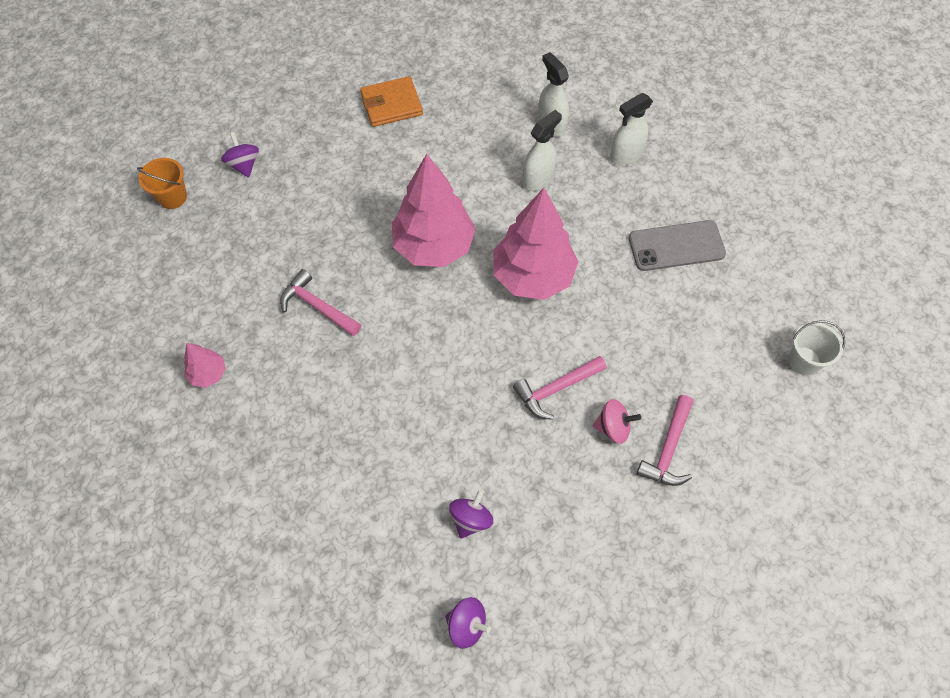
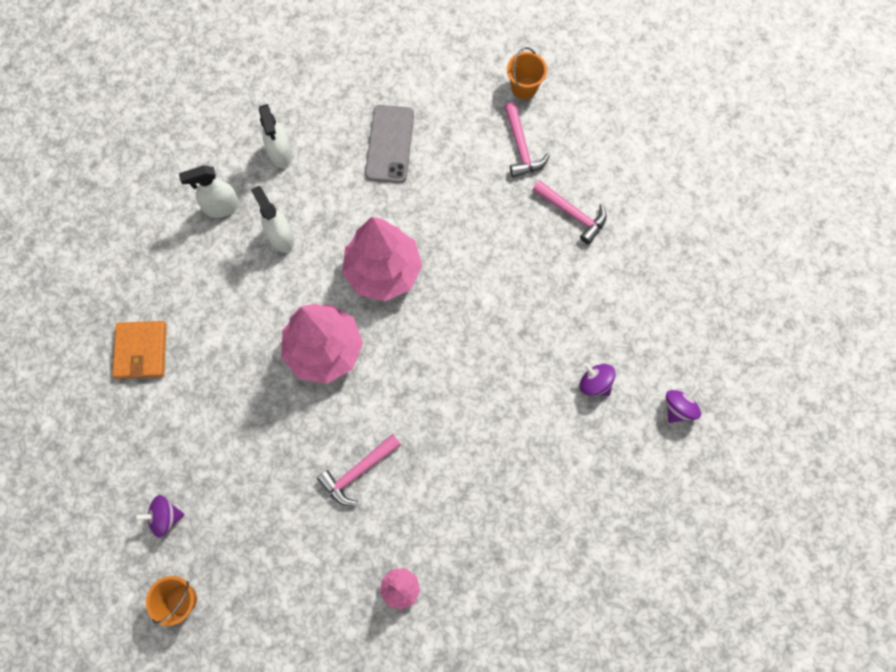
camera: 75 degrees left, 10 degrees up
pink hammer [513,356,607,420] -> pink hammer moved to [504,102,550,178]
pink spinning top [593,399,641,444] -> none
white bucket [788,320,845,375] -> orange bucket [507,47,547,99]

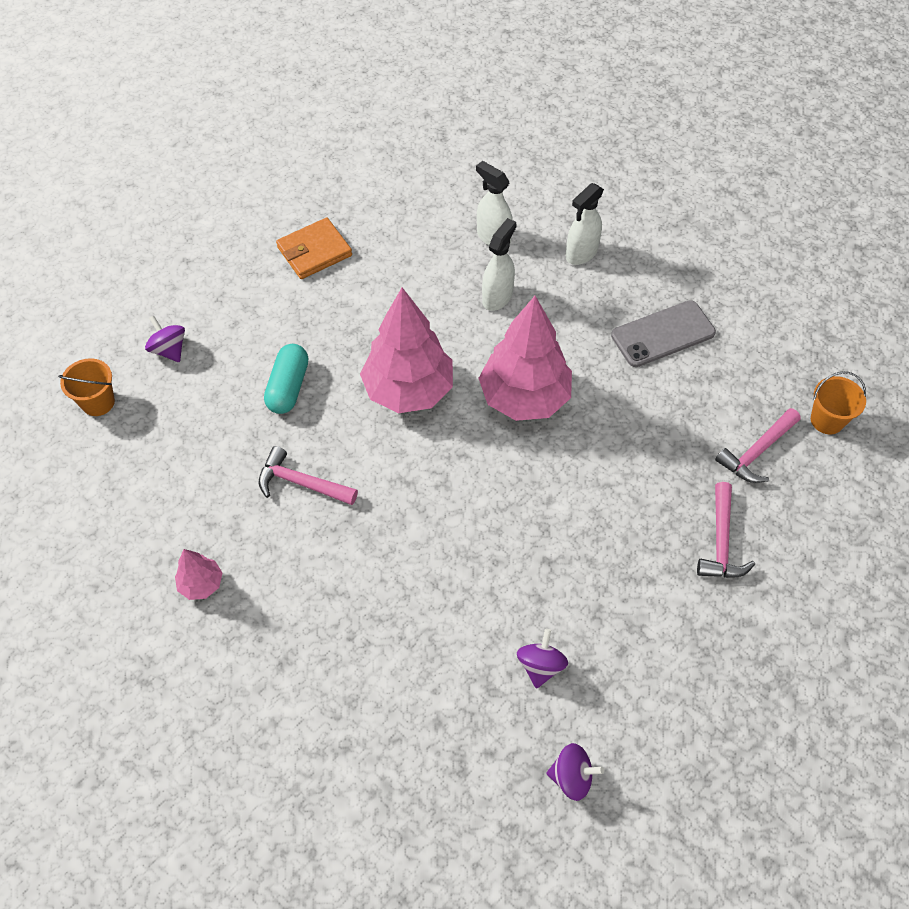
camera: 60 degrees right, 15 degrees down
none -> turquoise capsule [264,344,308,414]

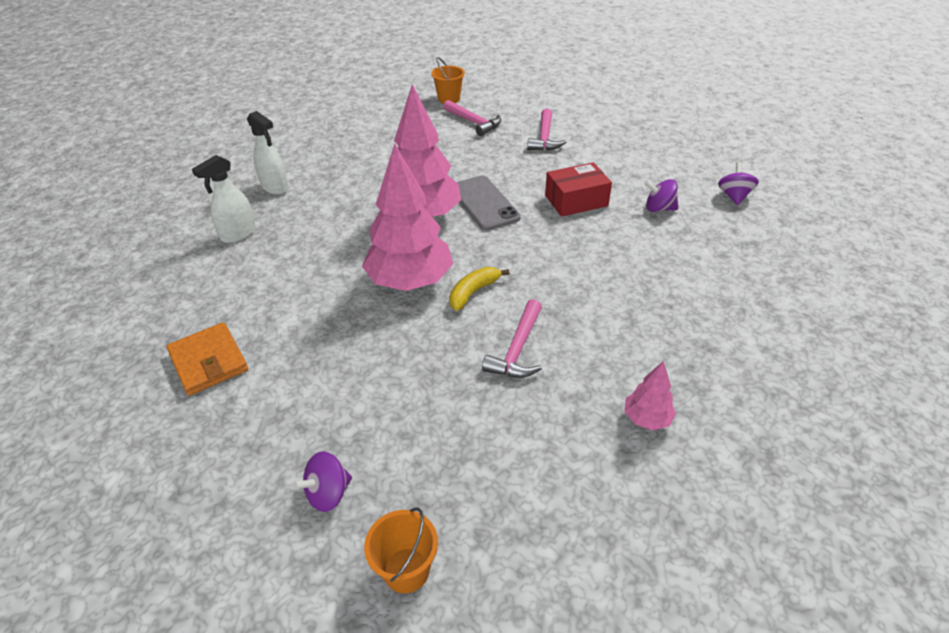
camera: 90 degrees left, 15 degrees down
turquoise capsule [264,344,308,414] -> none
white spray bottle [482,218,517,311] -> none
grey phone [611,300,716,367] -> grey phone moved to [456,176,521,231]
pink hammer [697,482,755,578] -> pink hammer turned 90 degrees clockwise [527,109,566,150]
none -> yellow banana [449,267,510,311]
none -> red box [545,162,612,217]

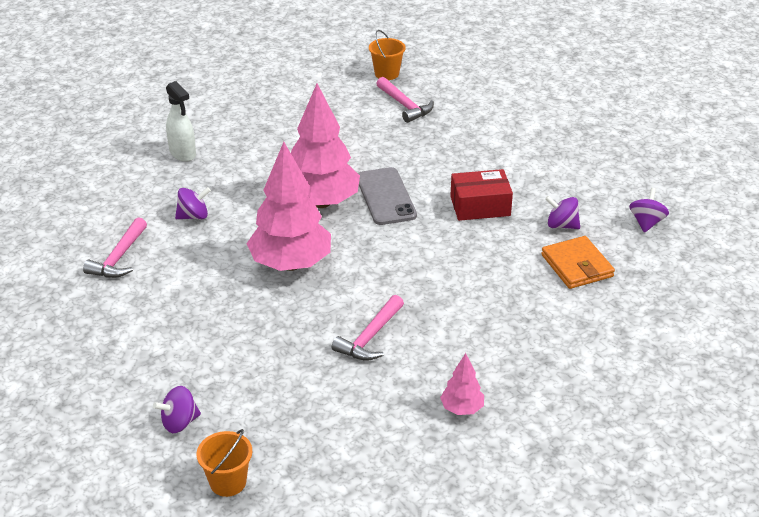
camera: 10 degrees right, 5 degrees down
orange wallet [166,322,248,396] -> orange wallet moved to [541,236,615,289]
white spray bottle [192,155,256,243] -> none
yellow banana [449,267,510,311] -> none
pink hammer [527,109,566,150] -> pink hammer moved to [83,217,147,278]
none -> purple spinning top [175,187,211,219]

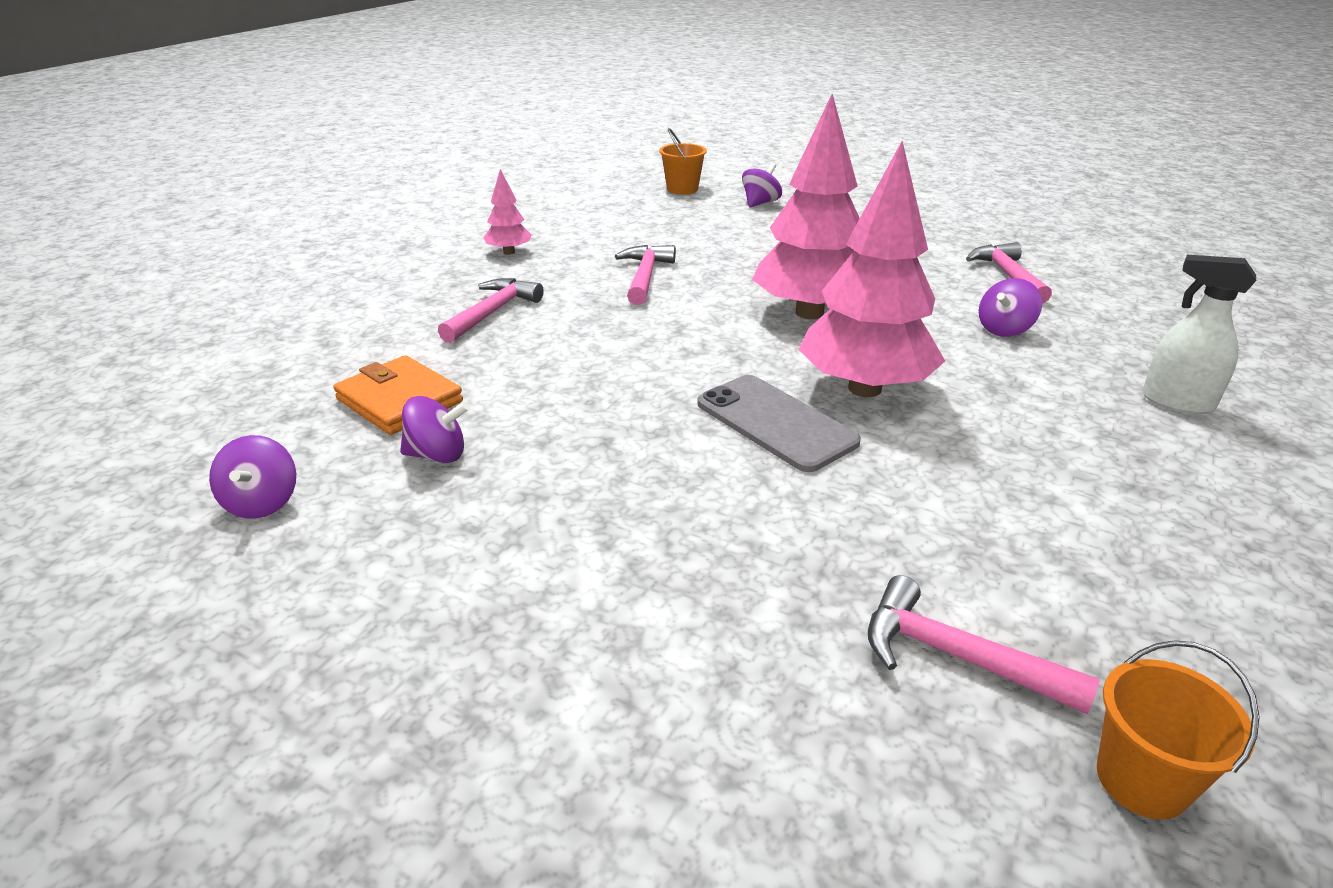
camera: 155 degrees right, 5 degrees down
red box [450,169,513,221] -> none
none -> pink hammer [438,278,544,343]

